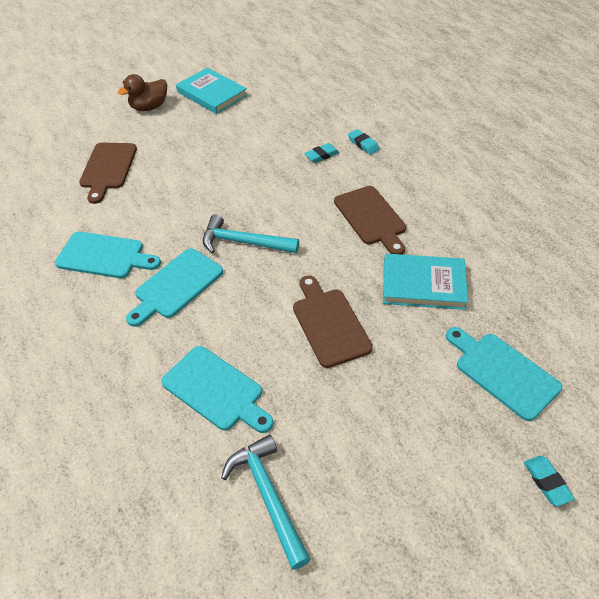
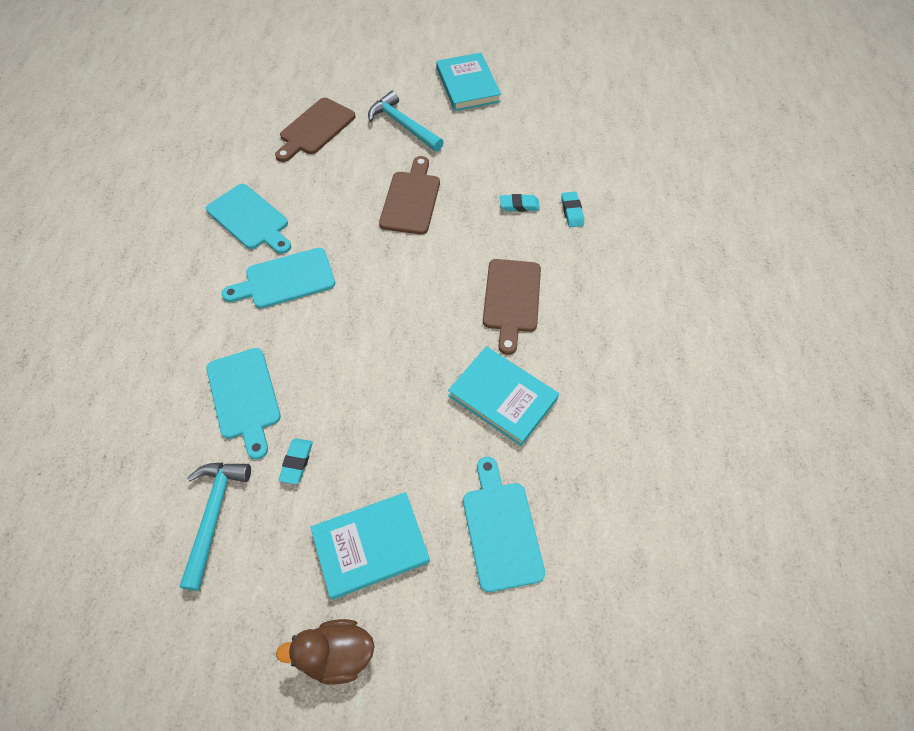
camera: 30 degrees right, 10 degrees up
brown duck [118,74,167,111] -> brown duck moved to [276,619,374,685]
turquoise hammer [203,214,299,253] -> turquoise hammer moved to [368,91,444,152]
brown cutting board [293,275,373,368] -> brown cutting board moved to [379,156,440,235]
turquoise eraser [524,456,575,506] -> turquoise eraser moved to [278,438,313,484]
none -> turquoise book [310,492,430,600]

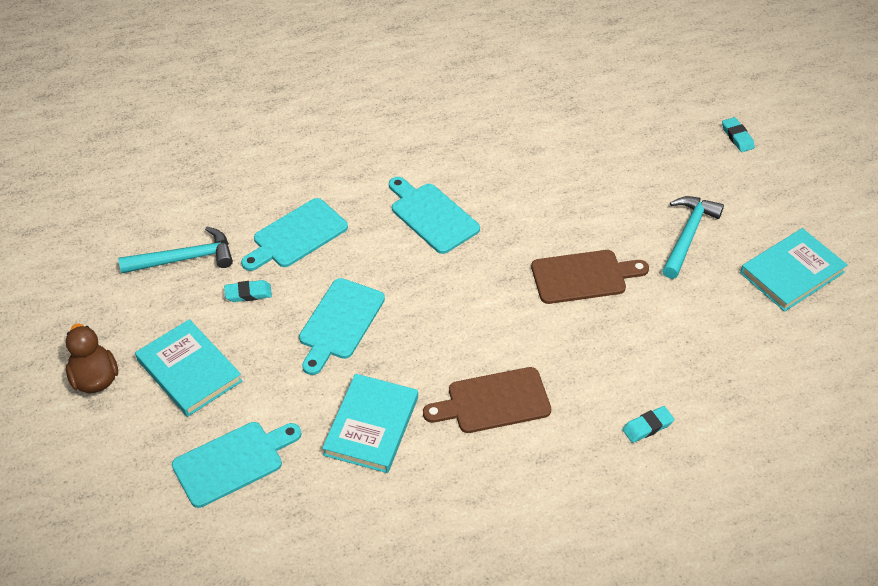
camera: 70 degrees right, 10 degrees down
turquoise cutting board [206,184,291,254] -> turquoise cutting board moved to [299,278,385,375]
brown cutting board [275,98,355,162] -> none
turquoise eraser [500,194,540,212] -> turquoise eraser moved to [722,117,755,152]

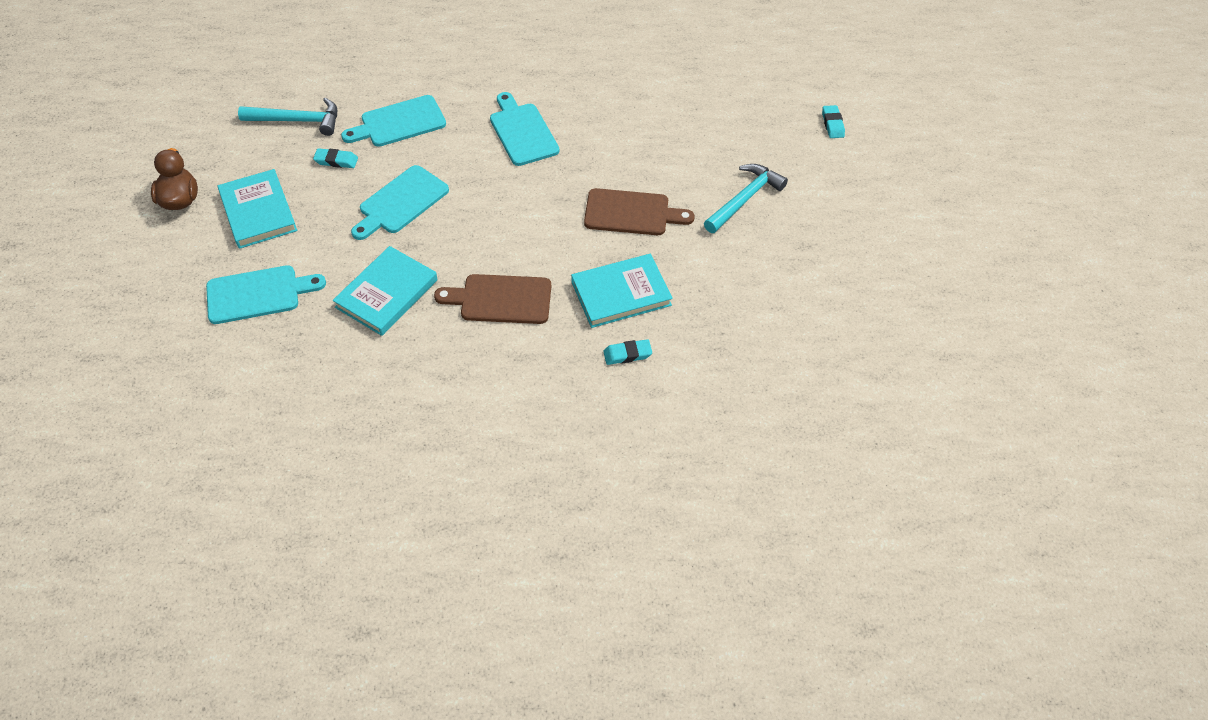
camera: 15 degrees right, 5 degrees up
turquoise book [740,228,848,312] -> turquoise book moved to [571,254,673,328]

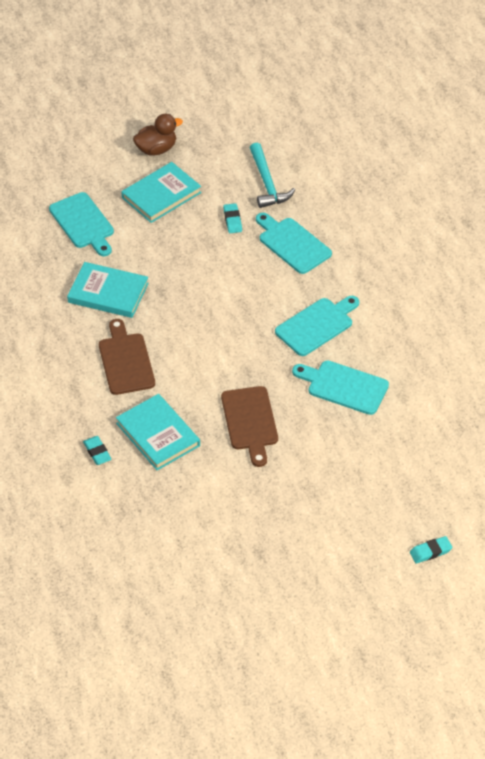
camera: 75 degrees right, 5 degrees down
turquoise cutting board [351,165,449,240] -> turquoise cutting board moved to [292,360,389,415]
turquoise hammer [704,164,788,233] -> none

